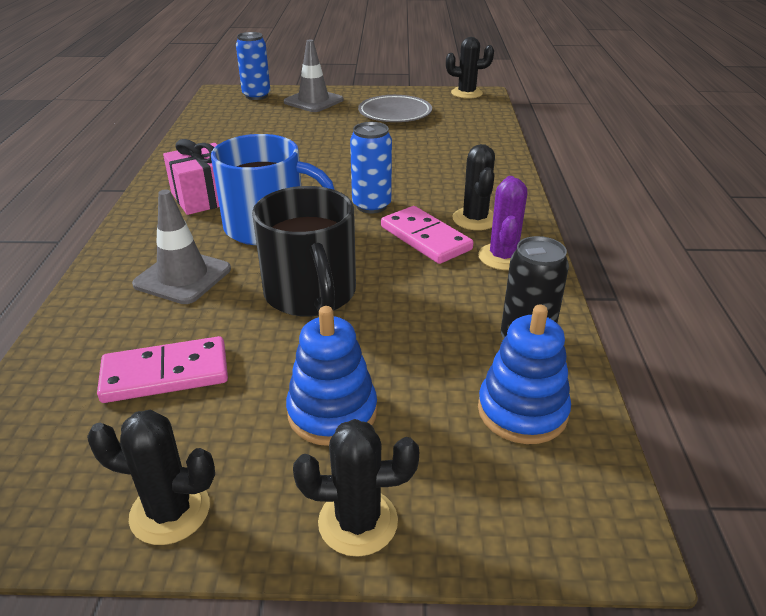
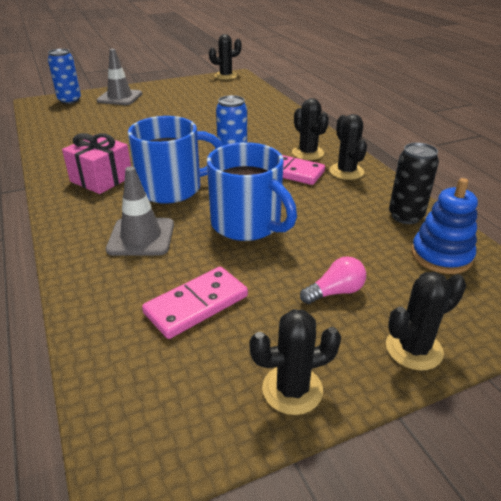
camera: 25 degrees left, 0 degrees up
black mug [252,186,356,317] -> blue mug [207,142,297,241]
blue stacking toy [286,306,377,446] -> pink light bulb [300,256,366,304]
grey plate [358,95,432,122] -> none
purple cactus [478,176,528,270] -> black cactus [329,114,367,180]

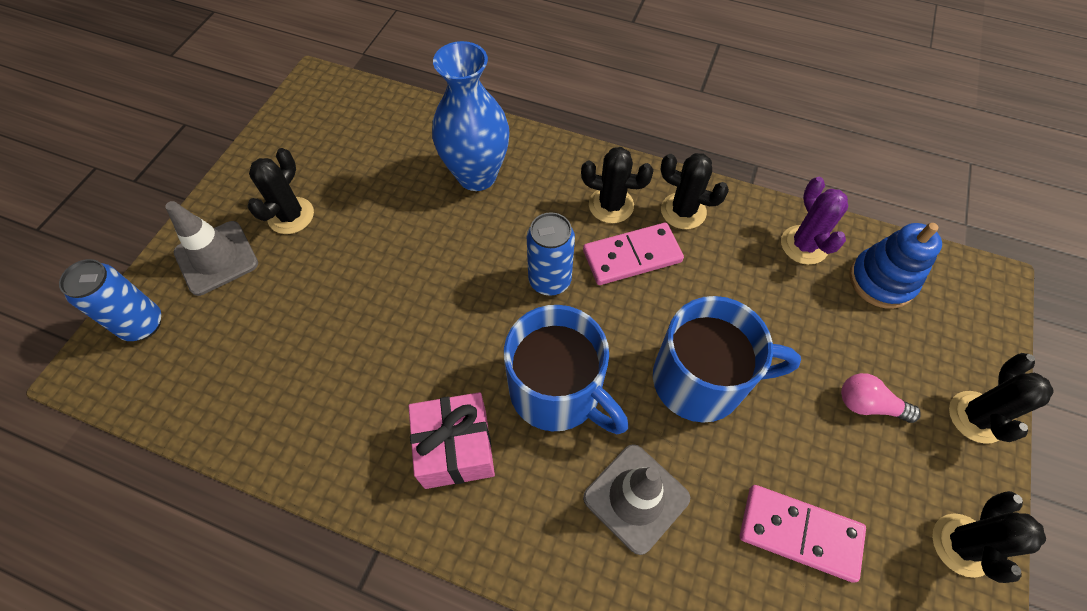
camera: 45 degrees left, 25 degrees up
blue mug [128,116,223,204] -> blue mug turned 105 degrees clockwise [504,305,628,434]
pink domino [142,267,248,339] -> pink domino turned 75 degrees counterclockwise [740,485,866,583]
black cactus [209,34,242,80] -> black cactus moved to [247,148,314,234]
pink light bulb [300,256,366,304] -> pink light bulb turned 90 degrees counterclockwise [841,373,921,423]
black can [389,142,439,224] -> purple cactus [781,177,848,265]
none -> blue vase [432,41,509,191]

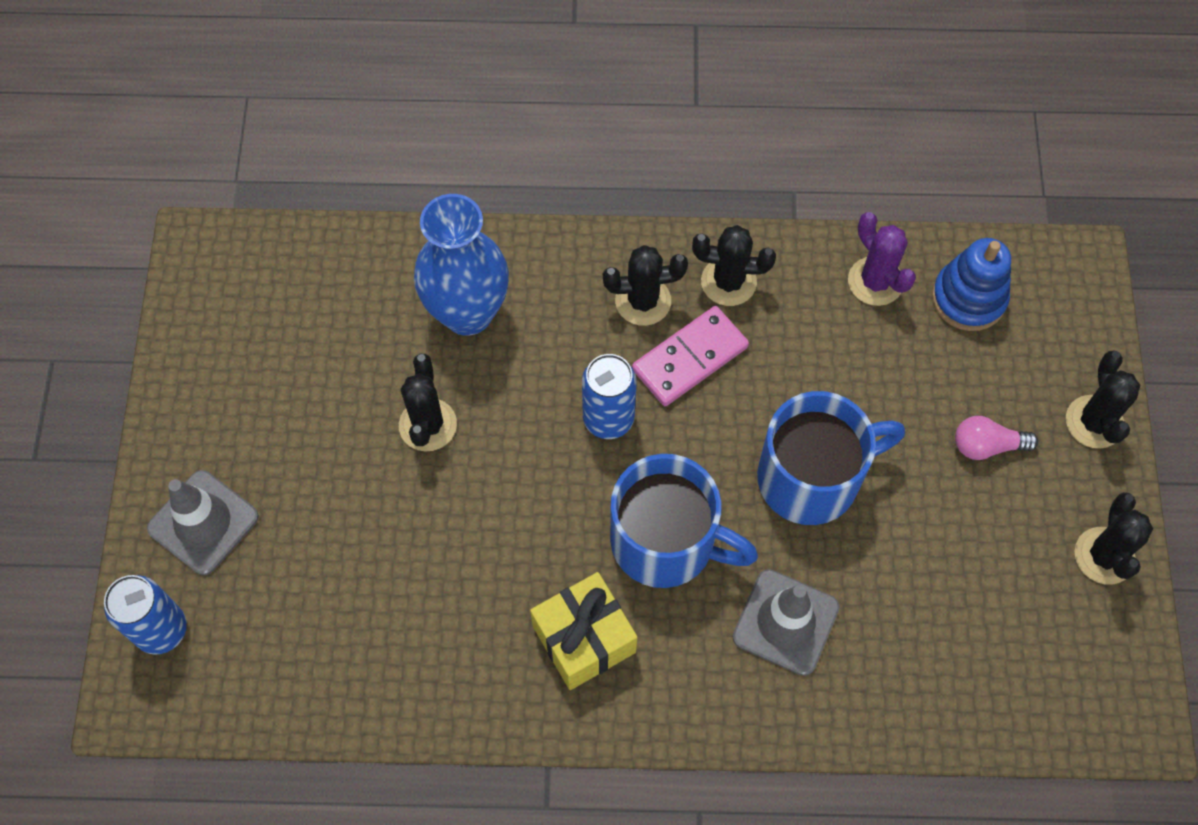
camera: 20 degrees left, 5 degrees up
black cactus [247,148,314,234] -> black cactus moved to [399,354,457,452]
pink gift [408,392,495,489] -> yellow gift [530,572,638,690]
pink domino [740,485,866,583] -> none

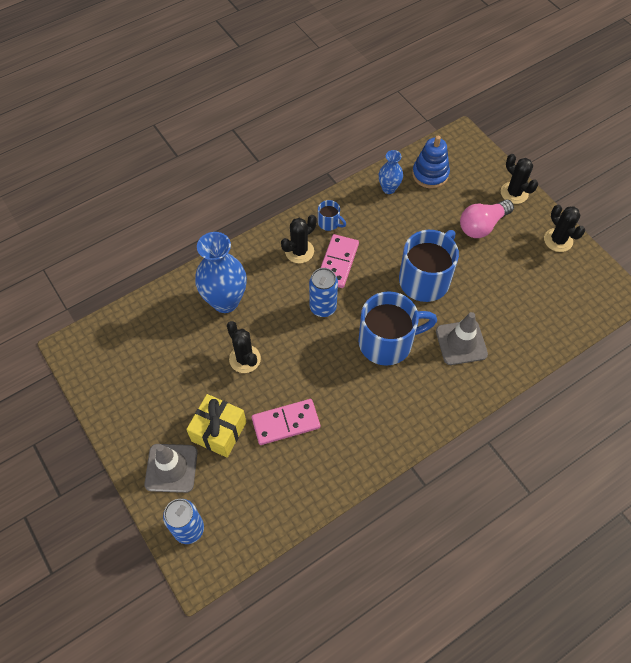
camera: 35 degrees left, 5 degrees down
yellow gift [530,572,638,690] -> yellow gift moved to [186,394,246,458]
black cactus [692,225,776,306] -> blue mug [318,200,346,231]
purple cactus [848,212,916,306] -> blue vase [379,150,403,194]
pink light bulb [955,416,1038,460] -> pink light bulb [460,199,514,238], size x1.57
none -> pink domino [252,399,320,445]

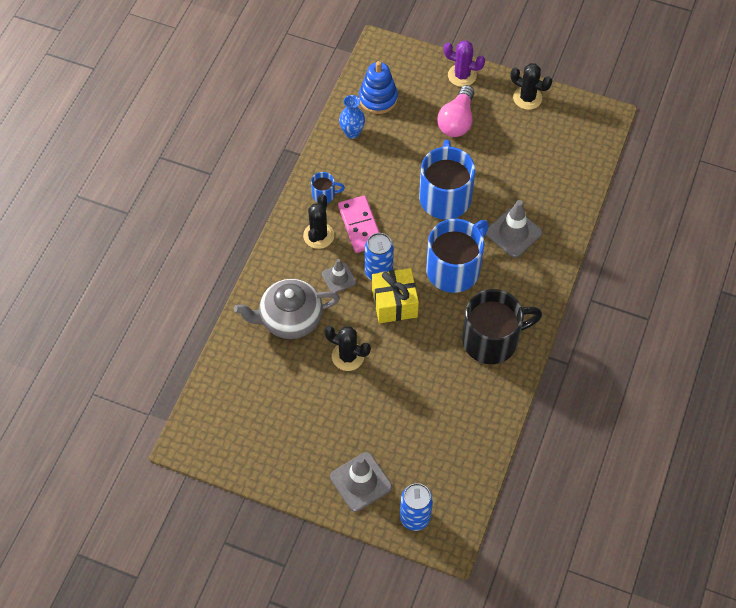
camera: 35 degrees left, 0 degrees up
yellow gift [186,394,246,458] -> yellow gift moved to [372,268,419,323]
blue vase [195,232,247,313] -> grey teapot [234,279,340,339]
pink domino [252,399,320,445] -> none
black cactus [501,154,538,204] -> purple cactus [443,40,485,87]
none -> grey traffic cone [322,259,356,293]
none -> black mug [462,289,542,364]

